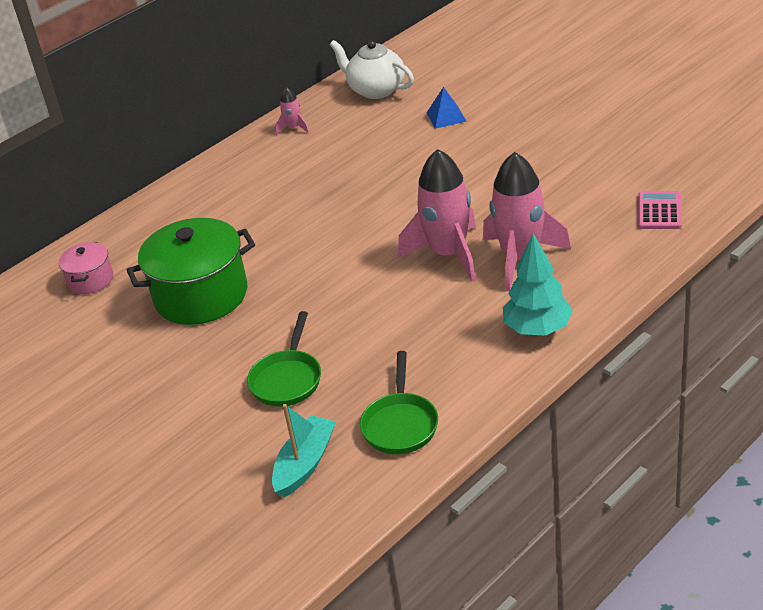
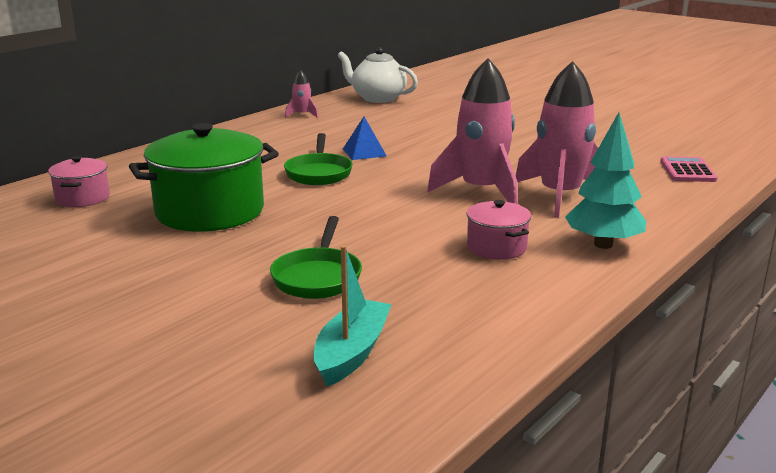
camera: 10 degrees left, 15 degrees down
green pan [360,351,438,454] -> green pan moved to [284,133,353,185]
blue pyramid [427,87,467,129] -> blue pyramid moved to [343,117,387,160]
none -> pink pot [466,200,531,260]

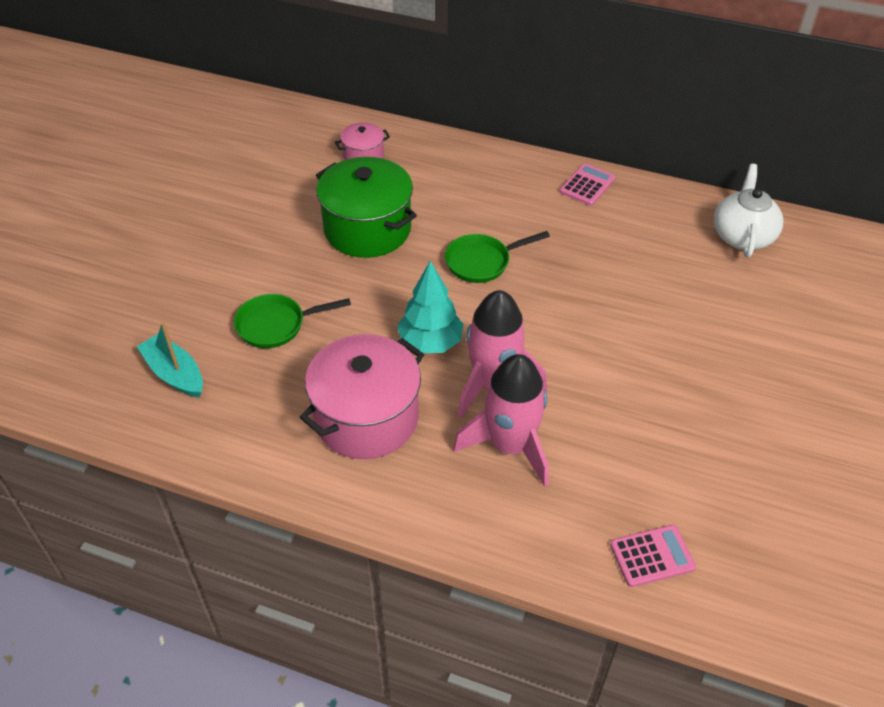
camera: 70 degrees right, 25 degrees up
pink rocket [285,69,318,118] -> none
turquoise boat [314,245,392,387] -> turquoise boat turned 135 degrees counterclockwise [137,322,203,398]
blue pyramid [343,117,387,160] -> none
pink pot [466,200,531,260] -> pink pot [300,334,424,459], size x1.98
turquoise tree [565,112,646,249] -> turquoise tree moved to [397,261,463,353]
none -> pink calculator [560,163,615,206]

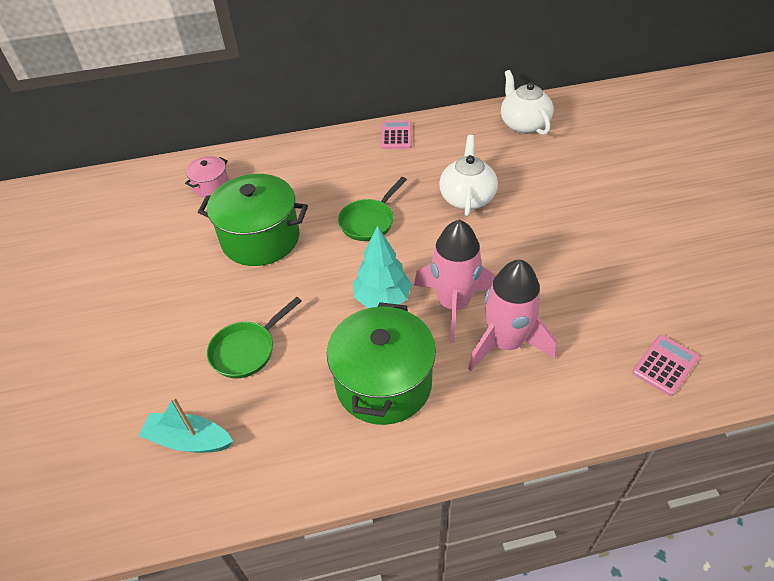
camera: 30 degrees left, 0 degrees up
pink pot [300,334,424,459] -> green pot [327,302,436,425]
none -> white teapot [439,135,498,216]

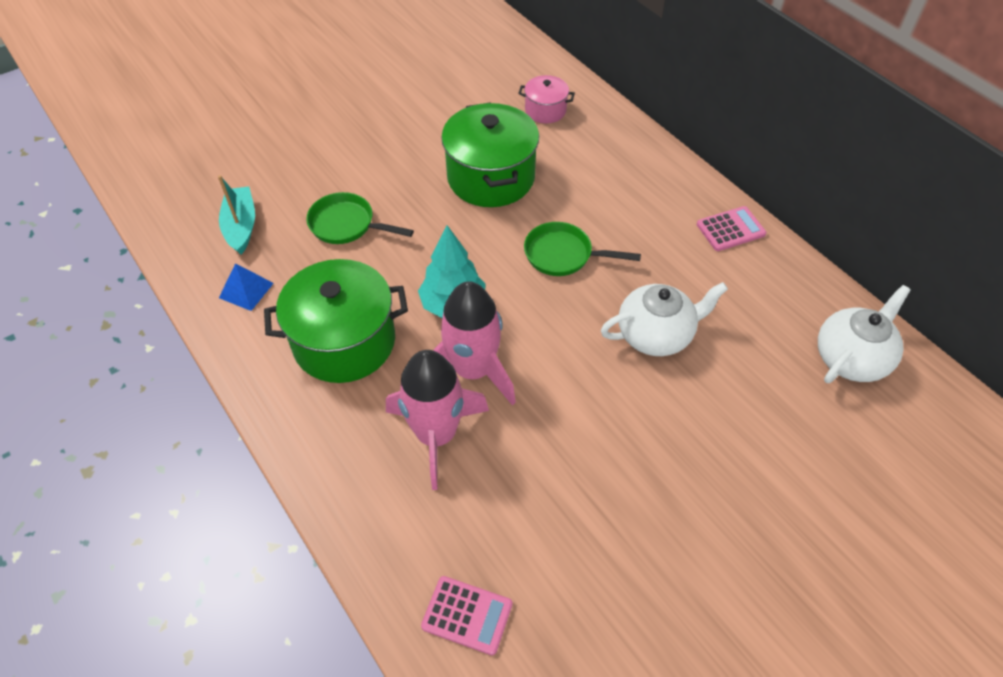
camera: 65 degrees right, 5 degrees up
none -> blue pyramid [219,263,274,311]

